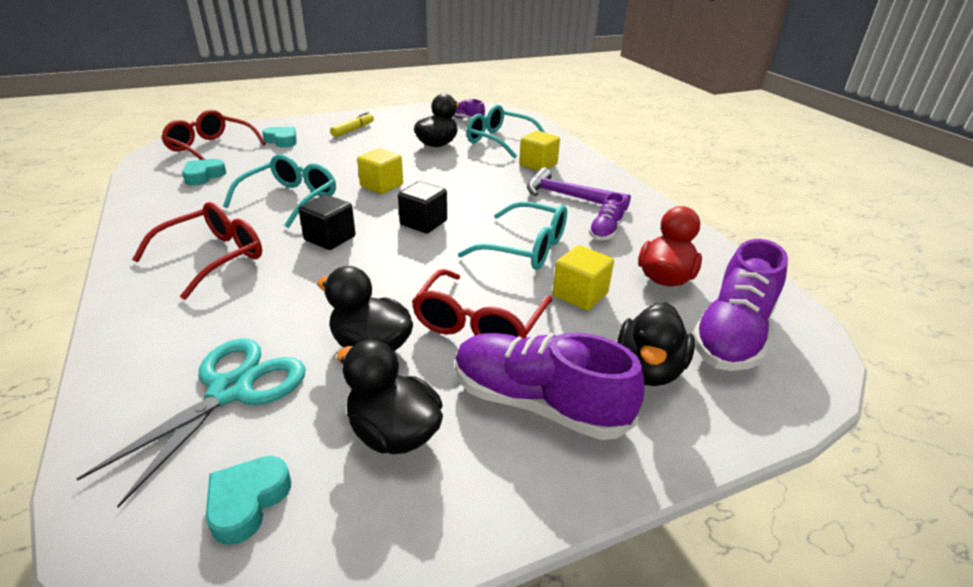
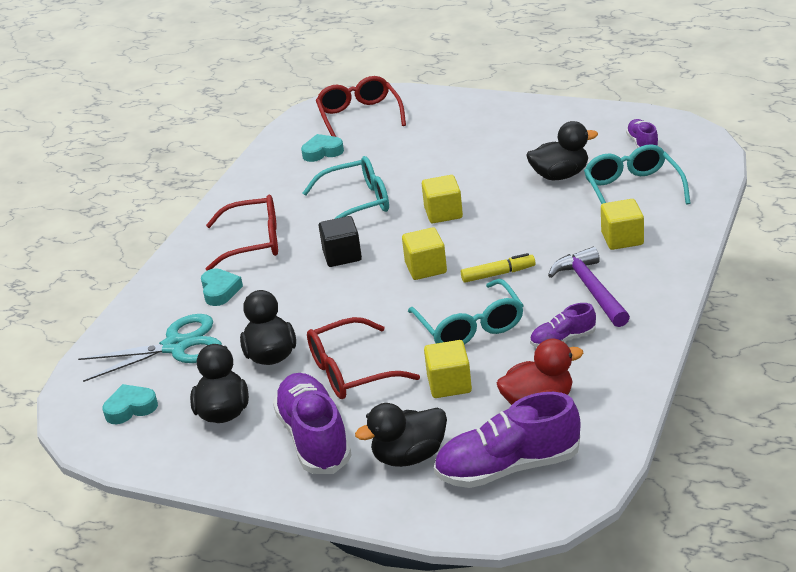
camera: 50 degrees right, 0 degrees up
turquoise heart [262,127,297,148] -> turquoise heart moved to [201,268,243,306]
yellow marker [330,112,374,137] -> yellow marker moved to [461,253,535,283]
black cube [398,181,447,233] -> yellow cube [402,227,447,280]

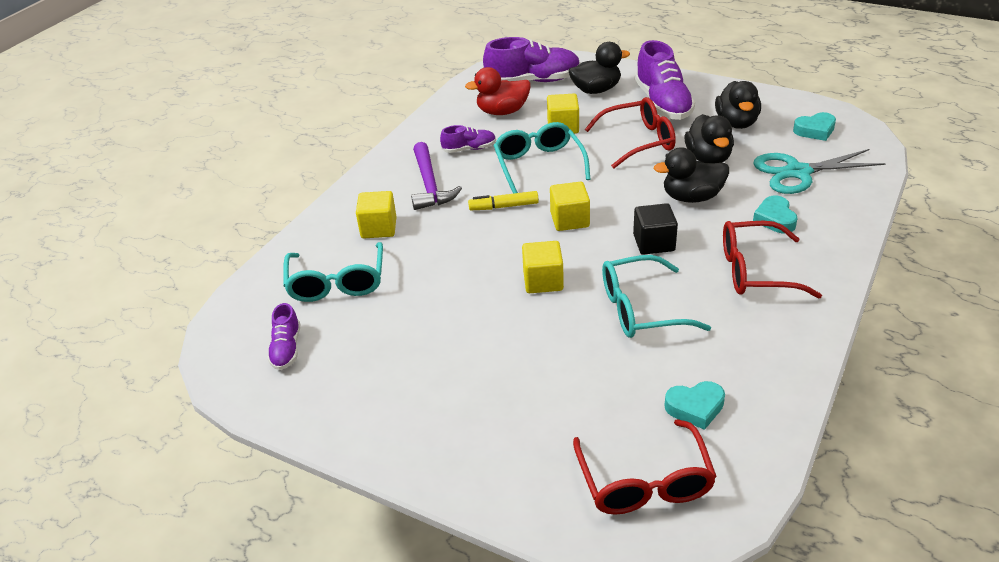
camera: 175 degrees left, 5 degrees up
black duck [526,121,598,180] -> black duck moved to [654,147,729,203]

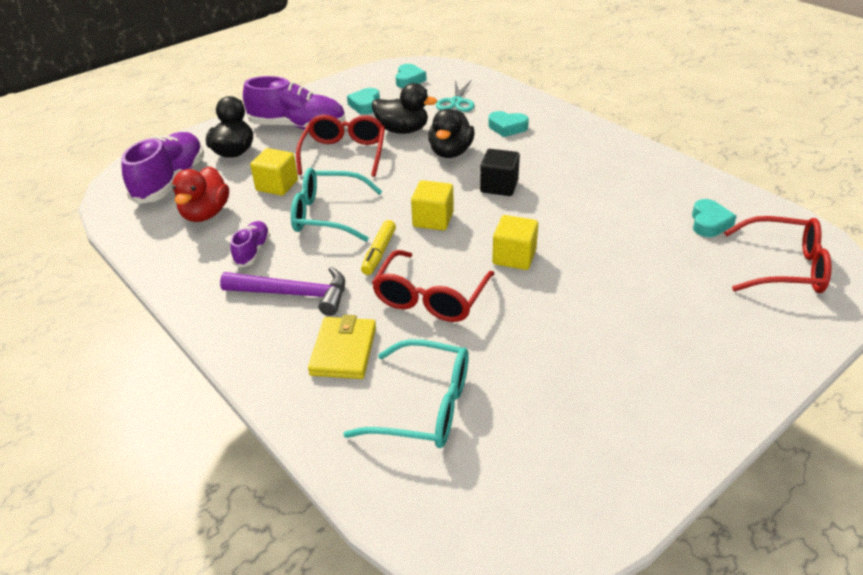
camera: 70 degrees left, 0 degrees up
purple shoe [267,303,300,370] -> none
yellow cube [356,191,397,238] -> yellow wallet [308,315,376,379]
turquoise glasses [602,255,711,338] -> none
black duck [715,81,761,129] -> turquoise heart [347,88,380,114]
red glasses [723,221,822,299] -> red glasses moved to [372,250,494,322]
turquoise scissors [753,149,886,194] -> turquoise scissors [436,80,475,112], size x0.66

